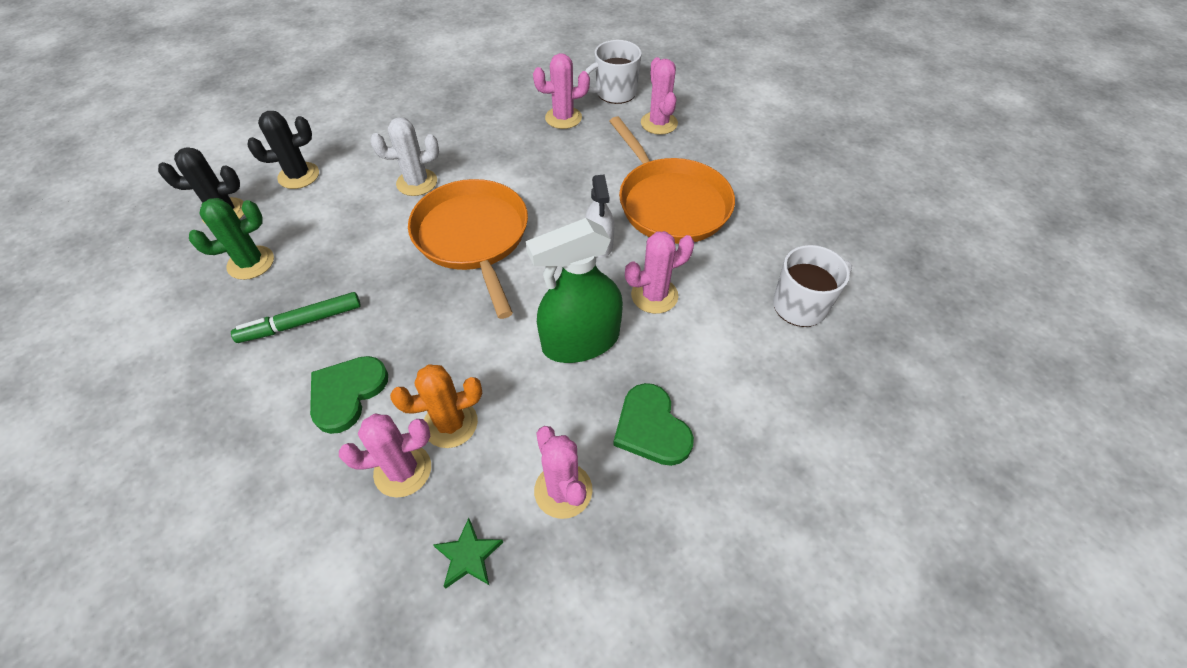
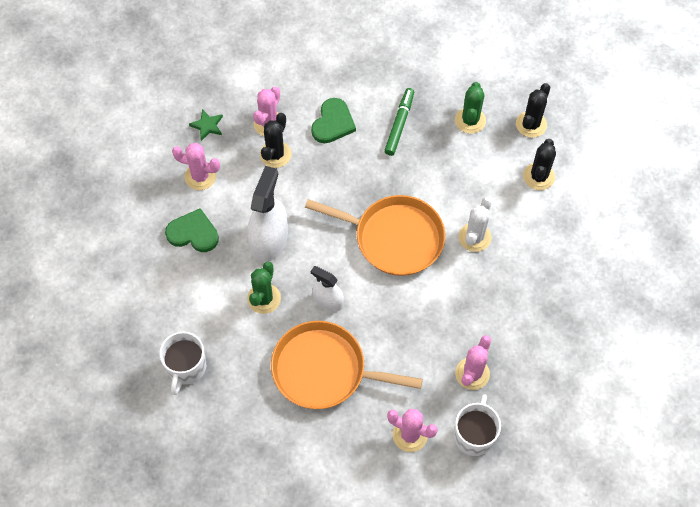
camera: 130 degrees right, 10 degrees up
green heart [310,356,388,434] -> green heart turned 45 degrees clockwise [311,98,356,143]
orange cactus [390,364,482,448] -> black cactus [260,113,292,168]
green spray bottle [526,218,623,363] -> white spray bottle [248,166,288,263]
pink cactus [625,231,694,314] -> green cactus [247,262,281,314]

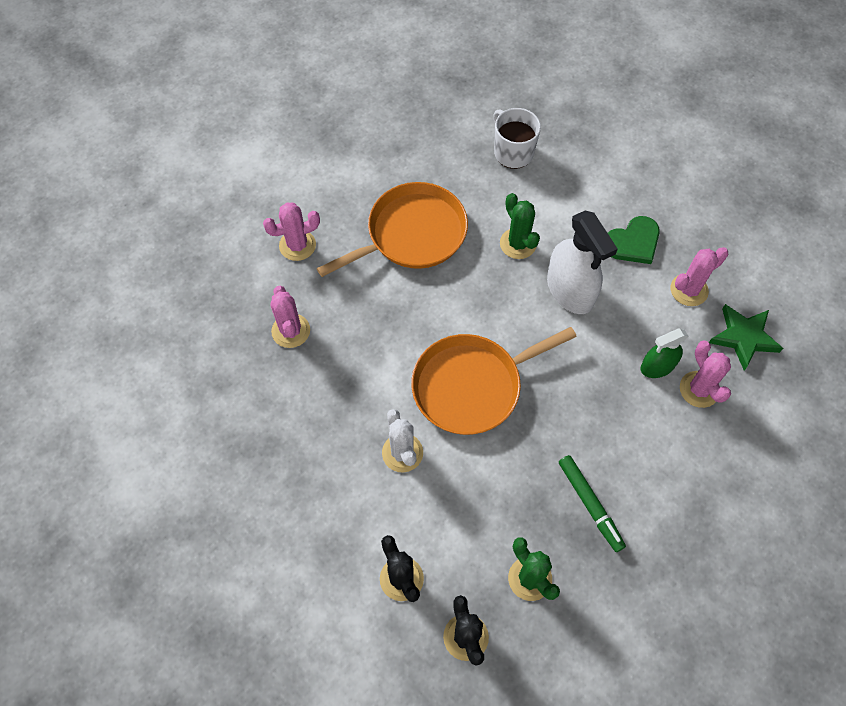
camera: 135 degrees right, 0 degrees up
green star [189,109,223,141] -> green star [709,304,783,370], size x1.62
black cactus [260,113,292,168] -> green spray bottle [641,328,689,378]
green heart [311,98,356,143] -> none
white spray bottle [311,266,344,312] -> none
white mug [454,394,501,456] -> none

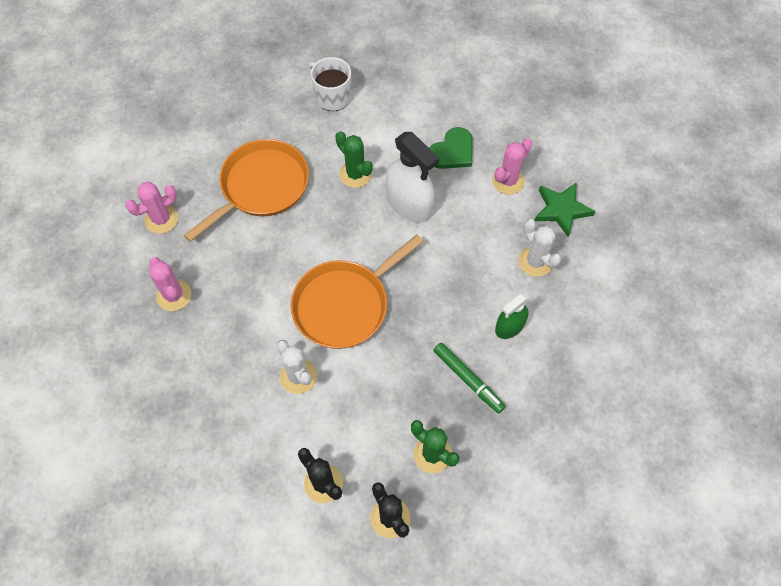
camera: 15 degrees left, 0 degrees up
green spray bottle [641,328,689,378] -> green spray bottle moved to [495,293,530,339]
pink cactus [680,340,731,408] -> white cactus [519,219,561,277]

